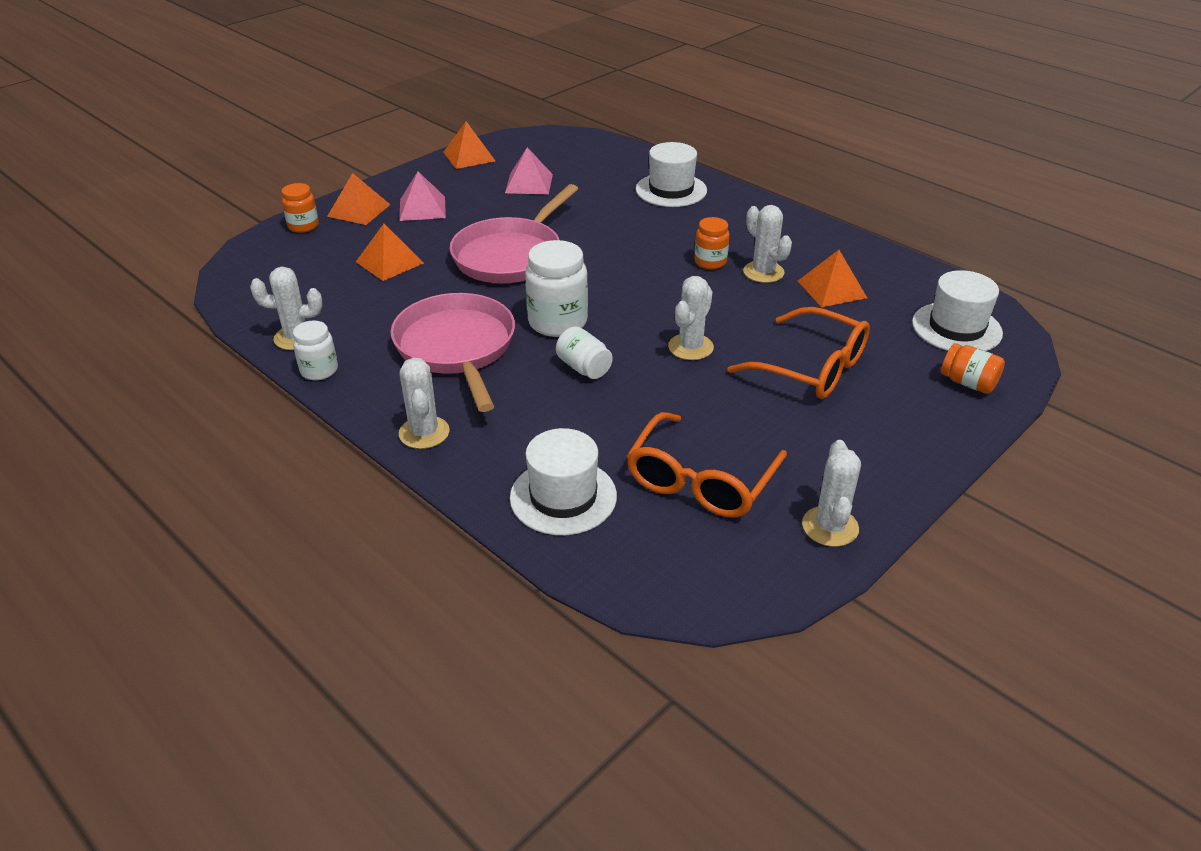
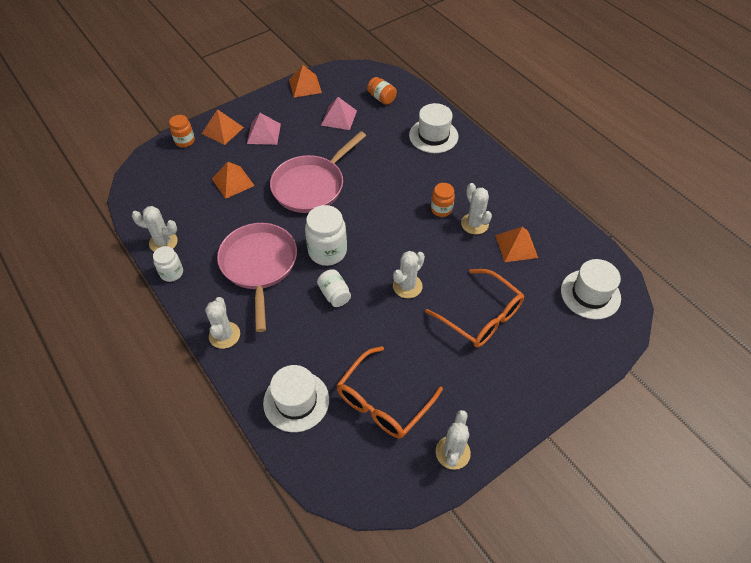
camera: 10 degrees right, 15 degrees up
orange jar [941,343,1005,394] -> orange jar moved to [367,77,397,105]

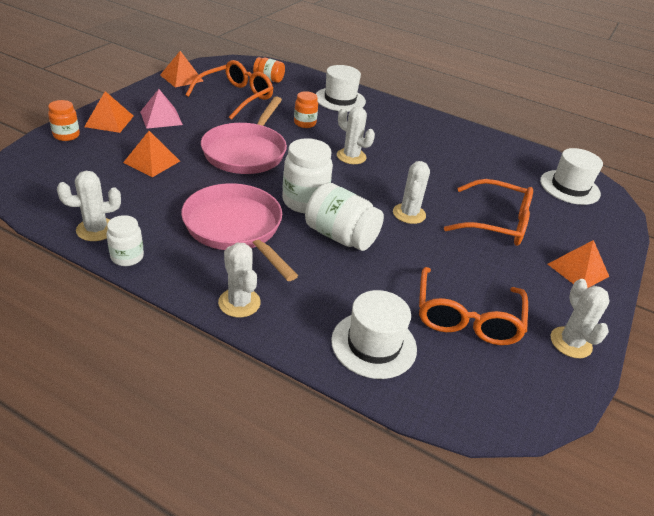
camera: 30 degrees left, 15 degrees down
white jar [317,269,351,307] -> white jar [305,183,384,251], size x1.69
pink pyramid [321,97,357,130] -> orange glasses [186,60,273,120]
orange jar [431,183,455,217] -> orange jar moved to [294,91,318,128]
white cactus [461,183,492,235] -> white cactus moved to [337,107,375,164]
orange pyramid [495,227,538,262] -> orange pyramid moved to [548,240,609,288]

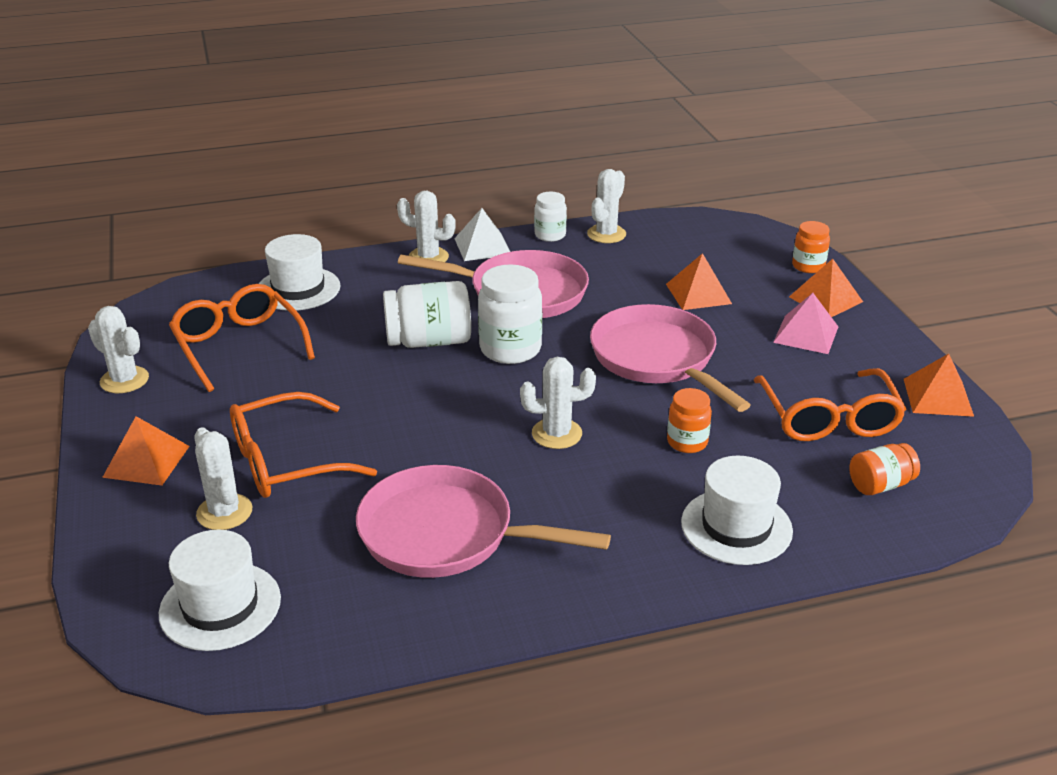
camera: 140 degrees right, 5 degrees down
white cactus [393,161,430,224] -> white cactus moved to [194,427,253,530]
none -> pink pan [356,465,611,578]
none -> white pyramid [454,208,510,261]

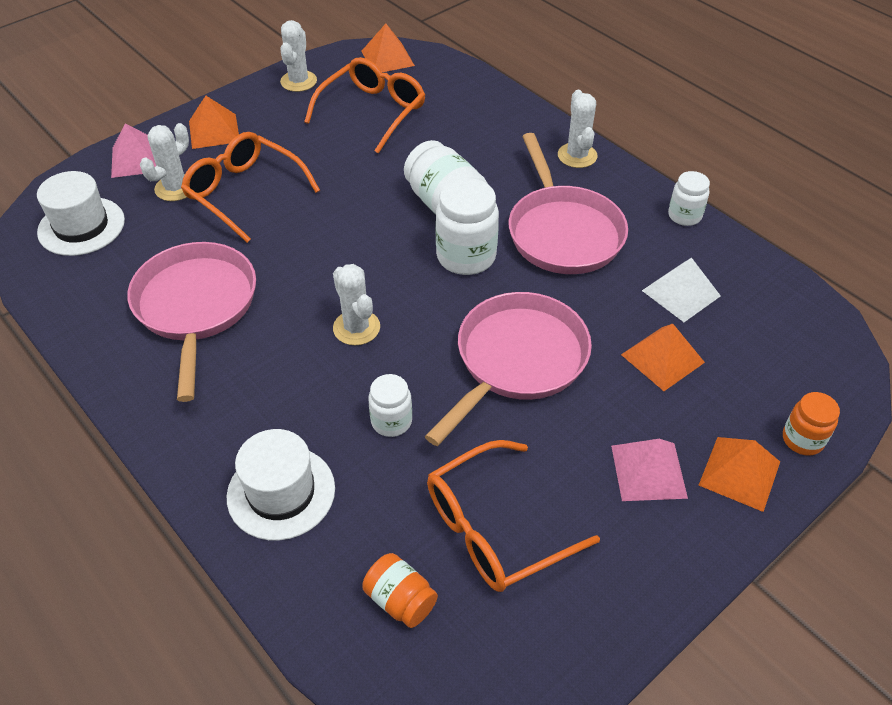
camera: 65 degrees right, 15 degrees up
white hat [259,234,340,311] -> none
white pyramid [454,208,510,261] -> white pyramid moved to [642,258,721,322]
white cactus [587,169,626,243] -> none
orange jar [667,388,712,453] -> white jar [368,374,412,437]
orange pyramid [904,354,974,417] -> orange pyramid moved to [361,24,415,72]
none -> pink pyramid [111,124,156,178]

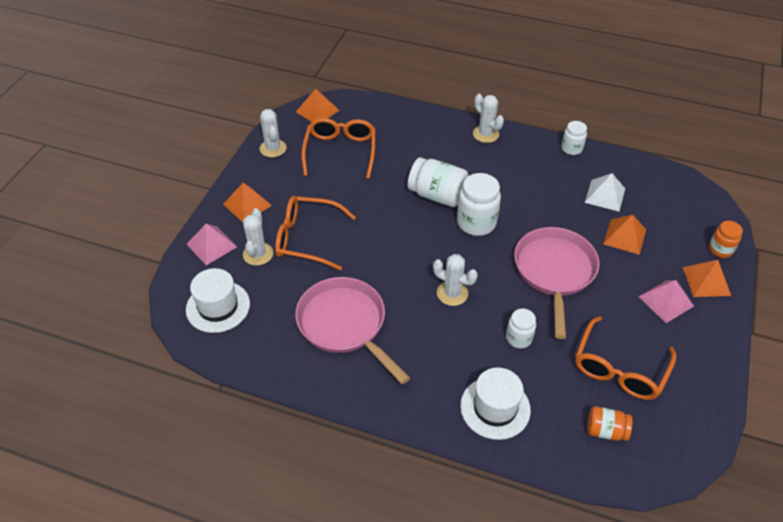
camera: 30 degrees left, 0 degrees up
pink pan [509,133,628,274] -> none

